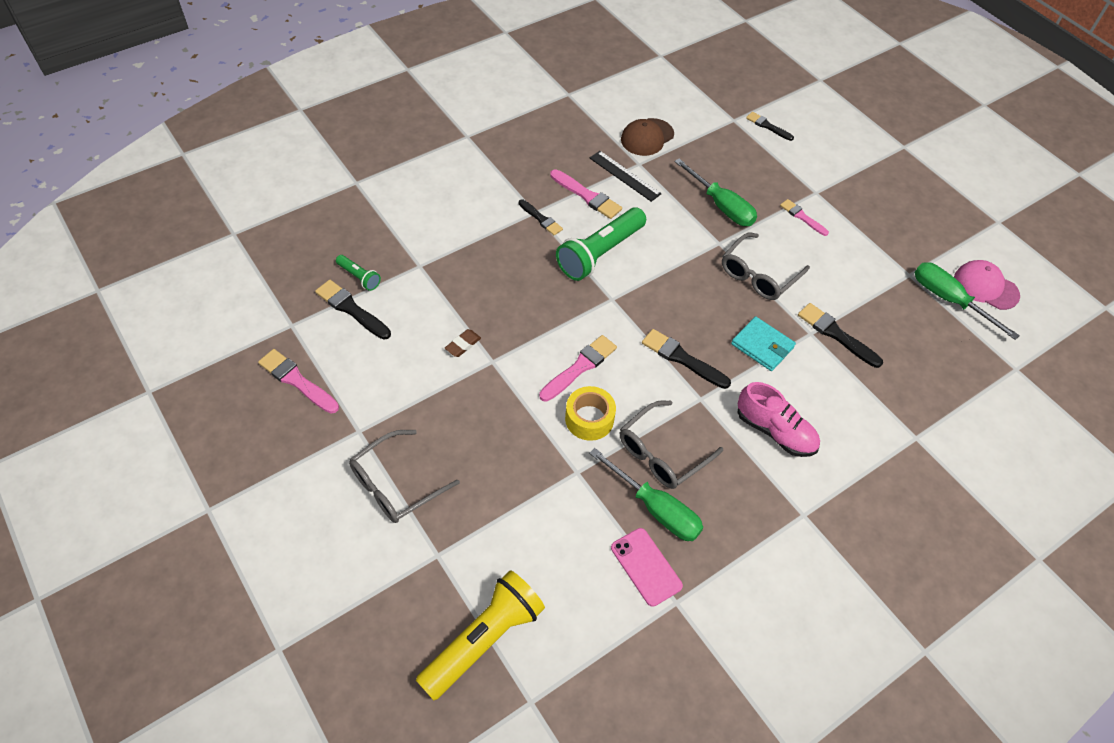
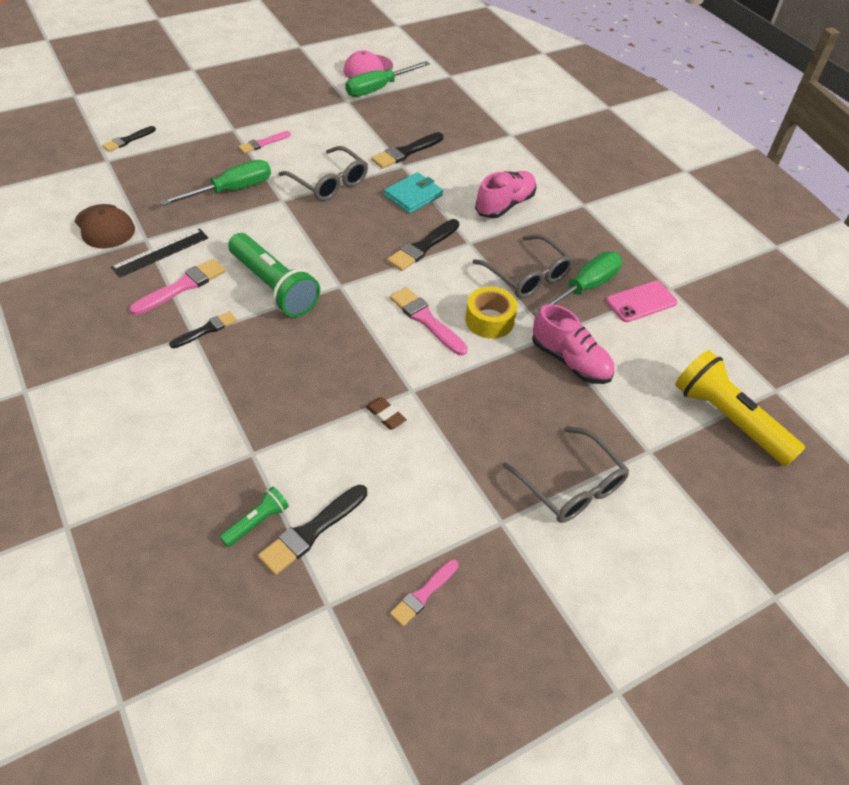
camera: 85 degrees left, 5 degrees down
pink brush [258,349,339,414] -> pink brush [390,559,459,627], size x0.66
none -> pink shoe [532,304,615,384]

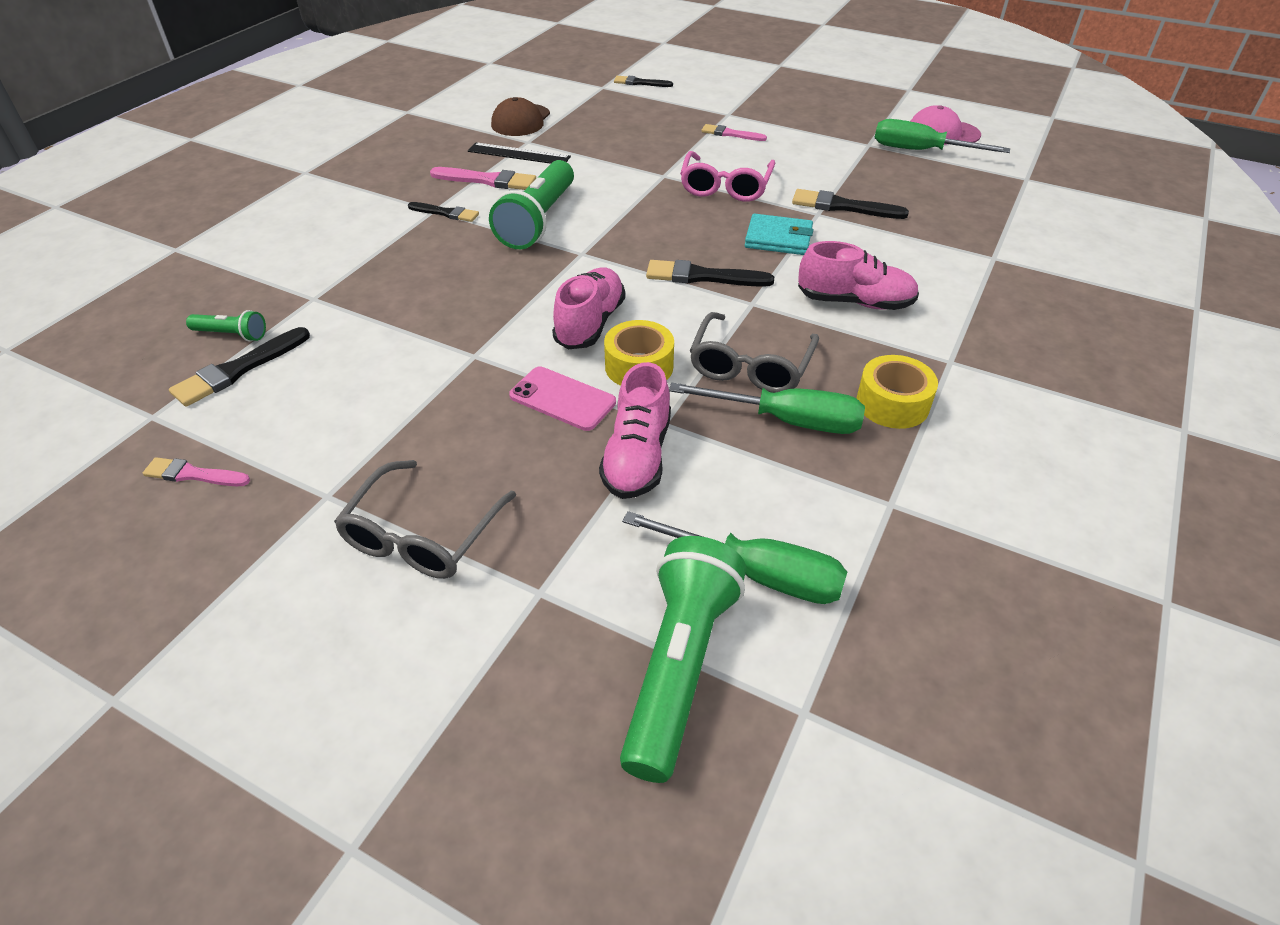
camera: 60 degrees right, 5 degrees down
green screwdriver [160,160,271,206] -> green screwdriver moved to [622,511,847,604]
black brush [258,485,367,575] -> black brush turned 60 degrees counterclockwise [169,327,310,407]
grey glasses [278,146,368,201] -> pink glasses [680,151,775,202]
brown eraser [366,397,407,430] -> none
pink brush [390,287,468,356] -> pink shoe [552,267,625,349]
pink phone [606,281,677,322] -> pink phone moved to [509,367,616,431]
yellow flashlight [675,350,805,466] -> green flashlight [620,536,746,783]
none -> yellow tape [856,355,938,429]

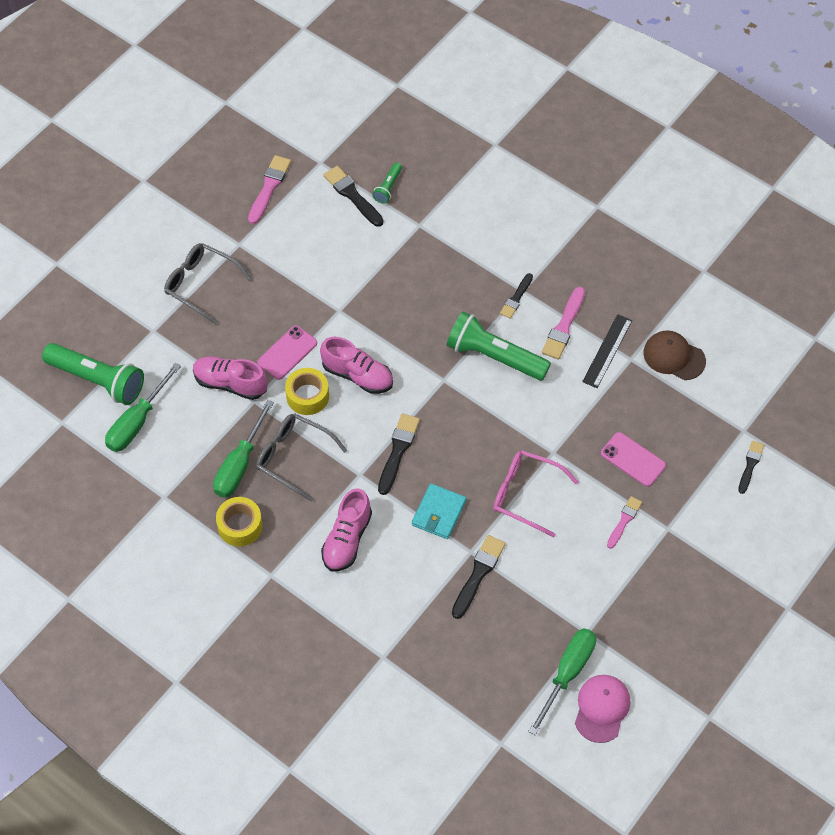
camera: 100 degrees right, 15 degrees up
pink brush [143,457,250,486] -> pink brush [248,155,291,224], size x1.52
none -> pink phone [601,432,666,487]

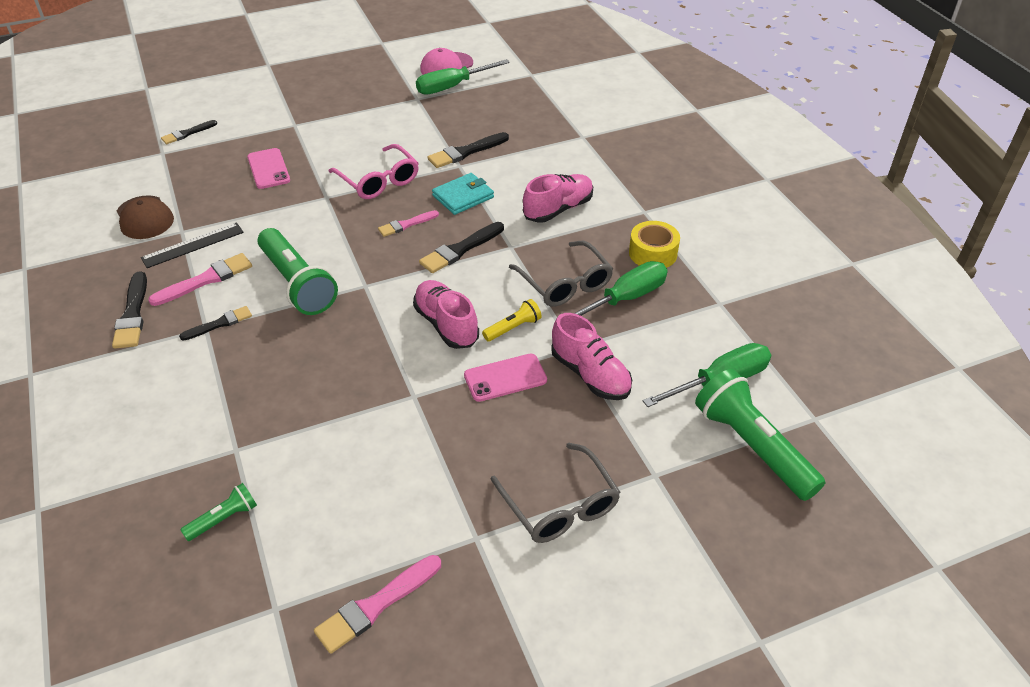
camera: 150 degrees left, 15 degrees down
yellow tape [285,368,329,415] -> yellow flashlight [482,299,542,342]
black brush [324,166,384,227] -> black brush moved to [112,271,147,349]
pink brush [607,496,642,549] -> pink brush moved to [378,210,439,237]

